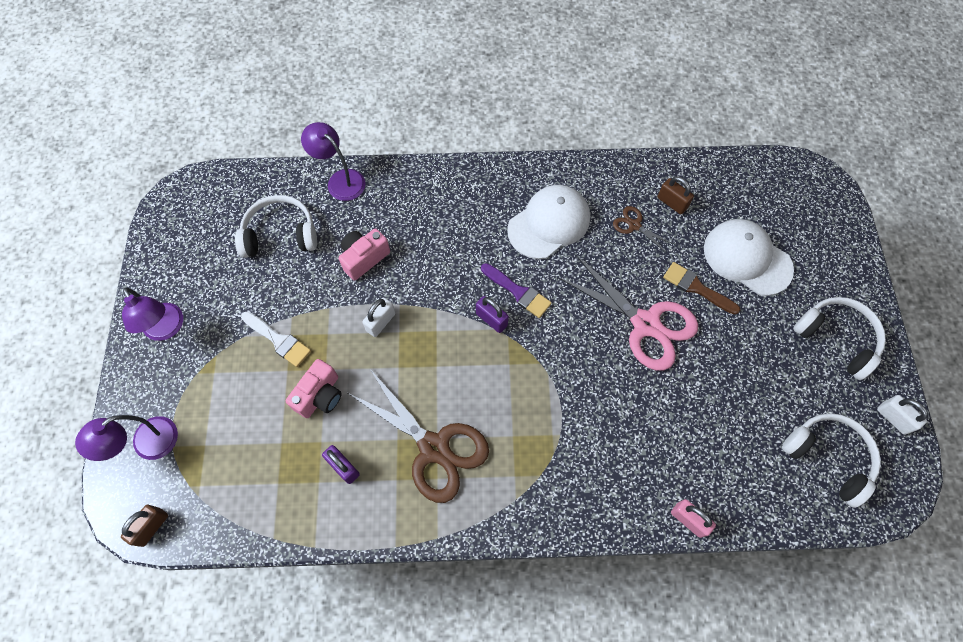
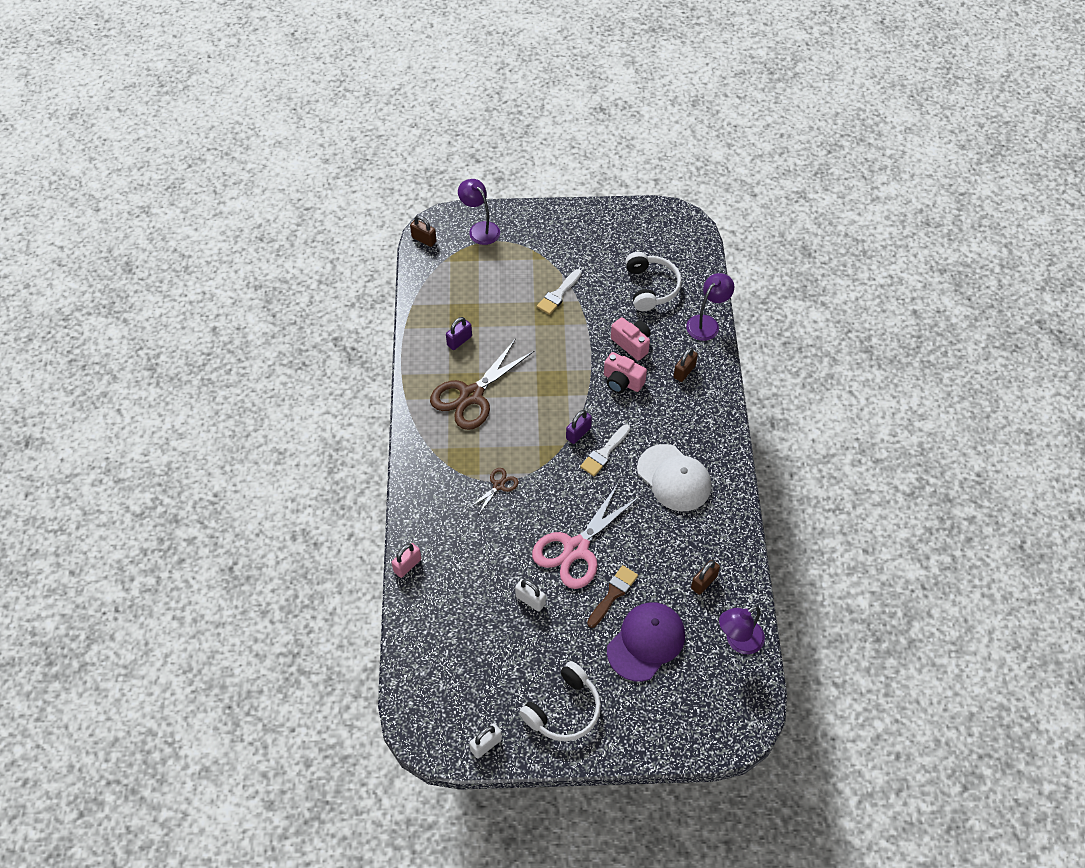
camera: 90 degrees right, 10 degrees down
purple lamp [122,288,183,341] -> purple lamp moved to [719,606,765,654]
pink camera [286,359,342,418] -> pink camera moved to [604,352,647,393]
white padlock [362,297,395,337] -> white padlock moved to [515,579,546,612]
purple brush [481,263,552,318] -> white brush [580,424,630,476]
brown scissors [613,206,673,253] -> brown scissors moved to [469,468,519,515]
white cap [704,219,794,296] -> purple cap [607,602,685,681]
white headphones [782,413,881,508] -> none
none -> brown padlock [674,348,698,382]

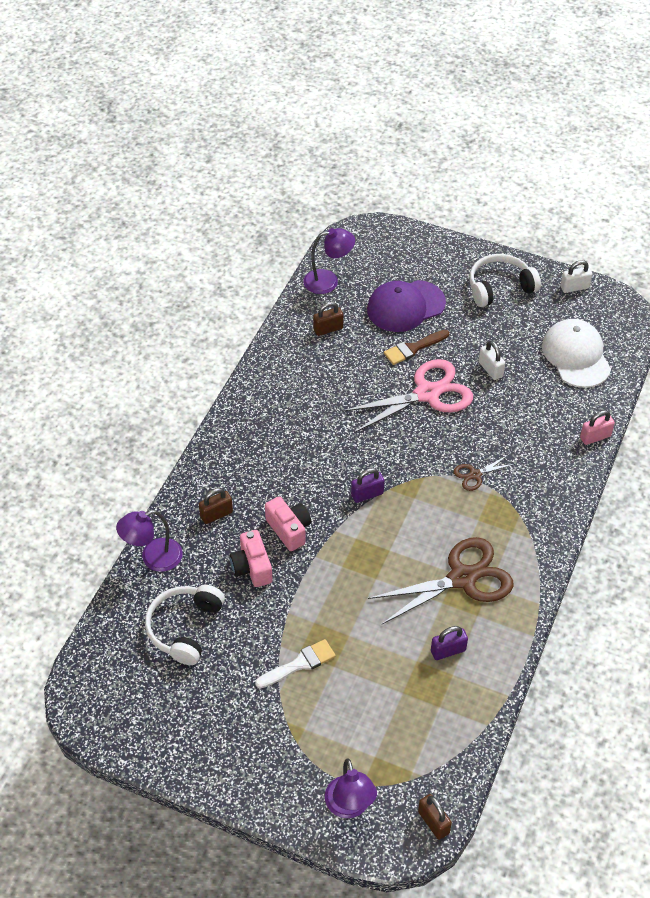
camera: 155 degrees left, 5 degrees down
white brush [580,424,630,476] -> none
white cap [637,444,711,511] -> white cap moved to [542,319,611,388]

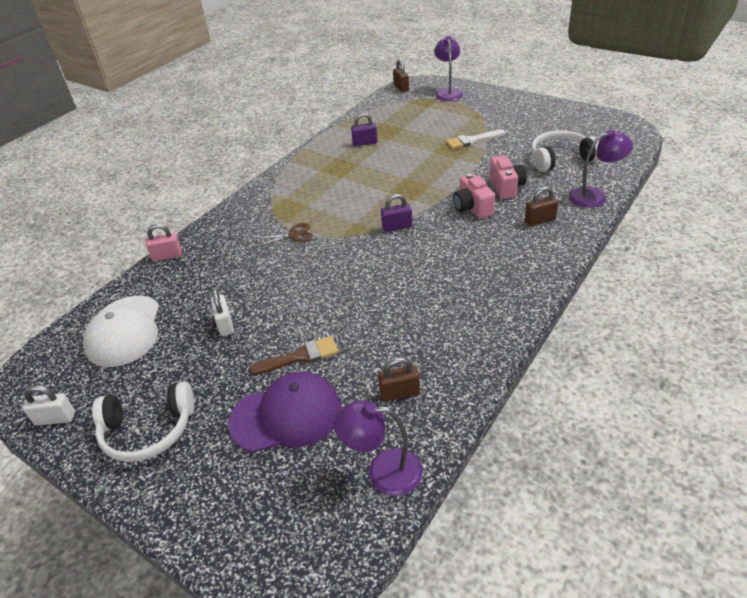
camera: 165 degrees left, 10 degrees down
white headphones [145,585,225,665] -> white headphones turned 135 degrees counterclockwise [531,130,600,172]
pink scissors [342,359,473,433] -> none
brown scissors [368,537,514,625] -> none

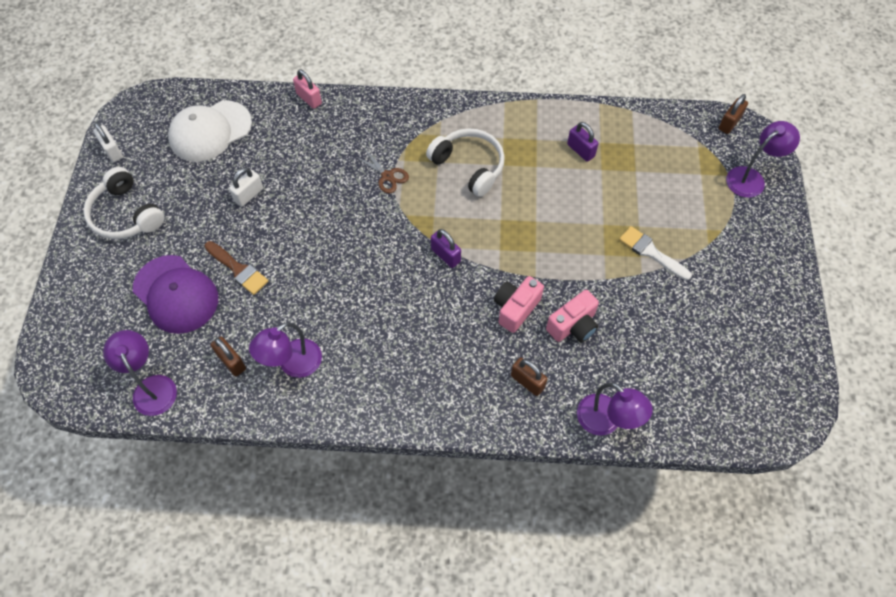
camera: 55 degrees right, 20 degrees up
white headphones [531,130,600,172] -> white headphones moved to [426,128,505,197]
none -> purple lamp [249,322,322,378]

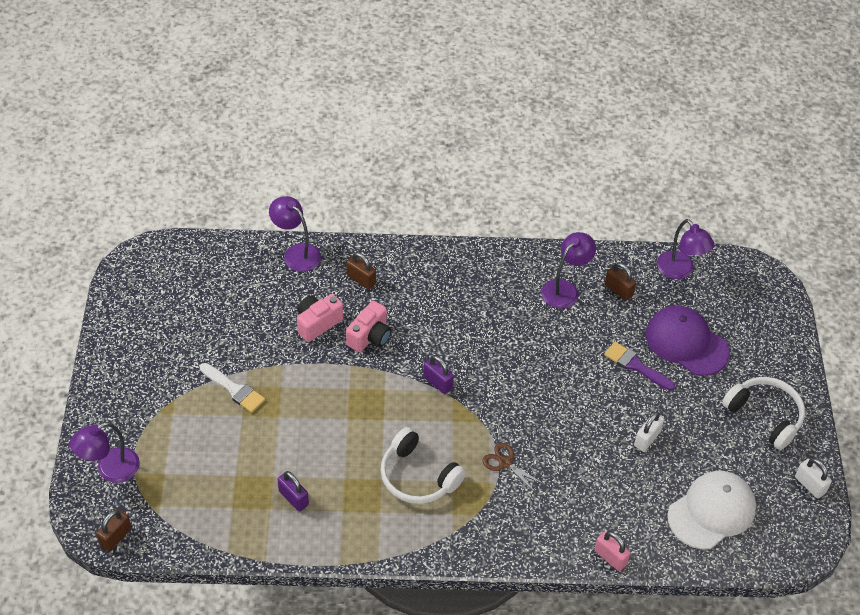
camera: 175 degrees right, 10 degrees down
brown brush [204,241,269,295] -> purple brush [604,342,675,391]

